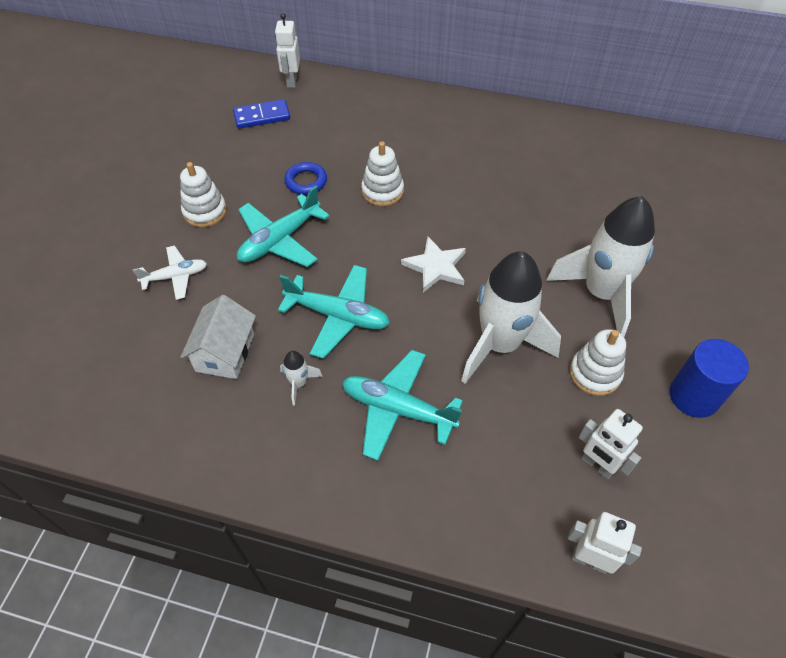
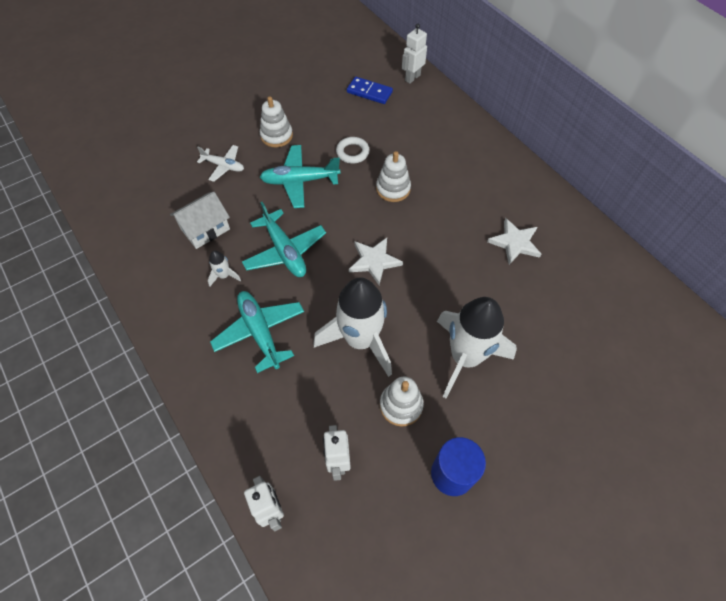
camera: 40 degrees right, 5 degrees up
blue ring [284,162,327,195] -> white ring [336,137,370,164]
none -> white star [487,218,541,264]

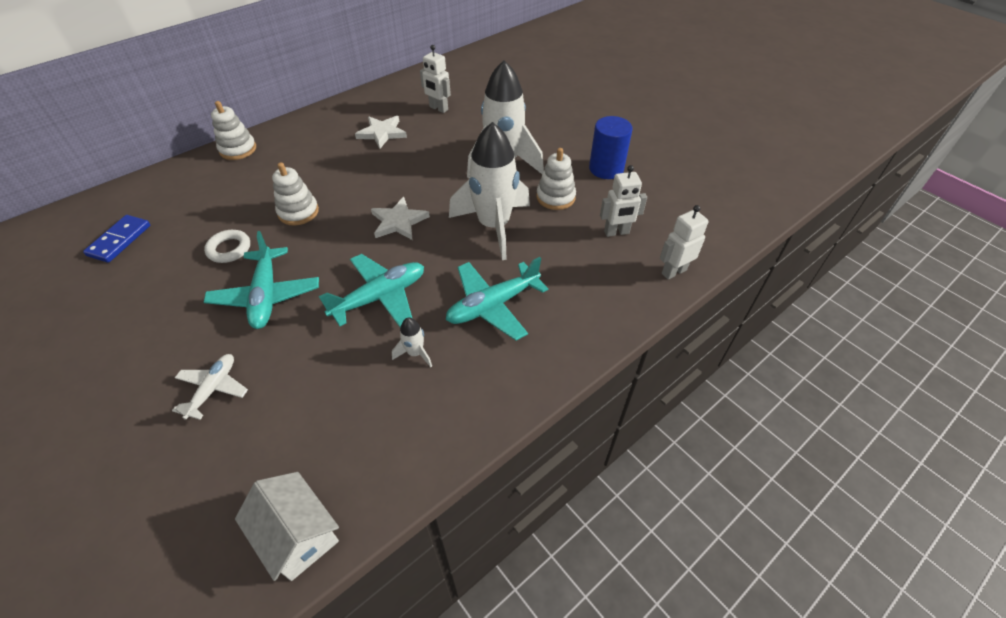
camera: 95 degrees left, 10 degrees down
white house [170,192,230,249] -> white house moved to [235,472,339,581]
white stacking toy [260,97,293,147] -> white stacking toy moved to [211,101,256,160]
white robot [402,24,427,83] -> white robot moved to [420,45,451,113]

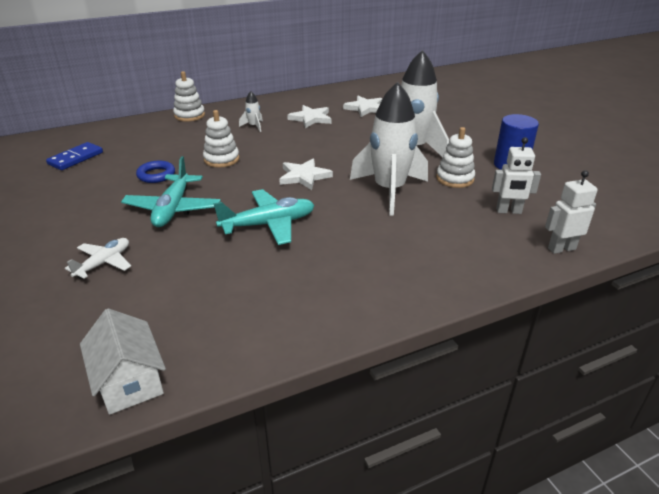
camera: 15 degrees right, 15 degrees down
white ring [204,230,250,263] -> blue ring [136,161,175,183]
white rocket [392,317,432,367] -> white rocket moved to [239,91,263,132]
white robot [420,45,451,113] -> white star [343,96,382,117]
turquoise plane [446,257,548,341] -> none

